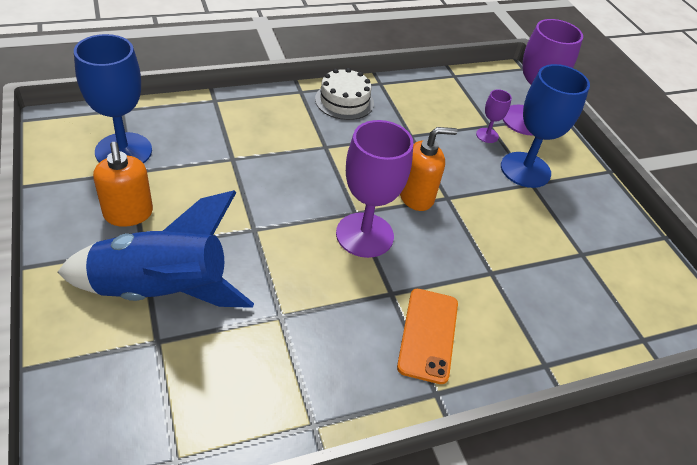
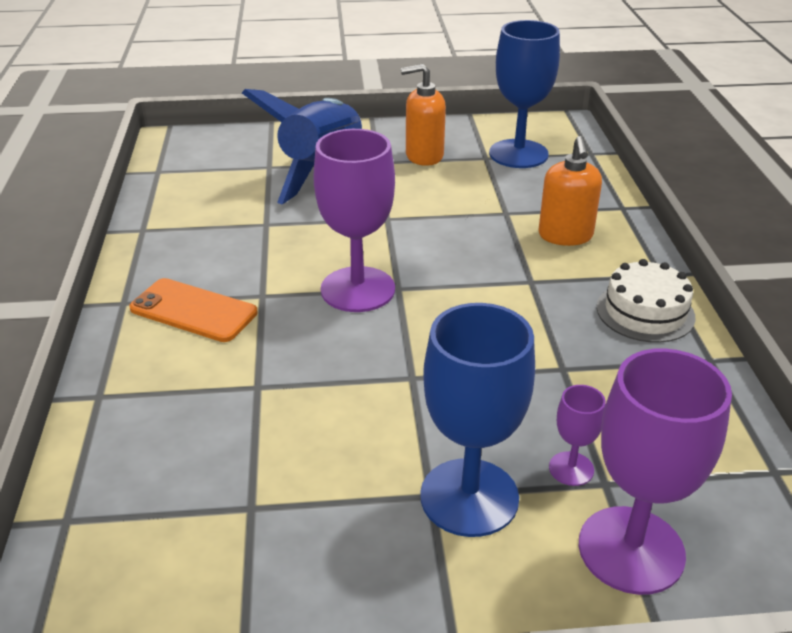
camera: 110 degrees right, 10 degrees down
orange soap dispenser [400,127,457,211] -> orange soap dispenser moved to [539,136,602,246]

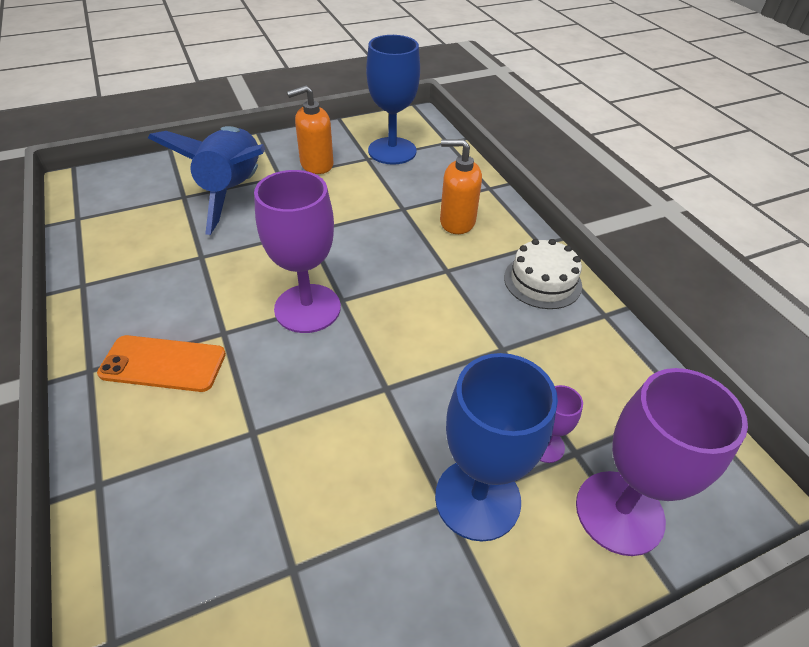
camera: 20 degrees left, 10 degrees up
orange soap dispenser [539,136,602,246] -> orange soap dispenser turned 120 degrees clockwise [440,139,482,234]

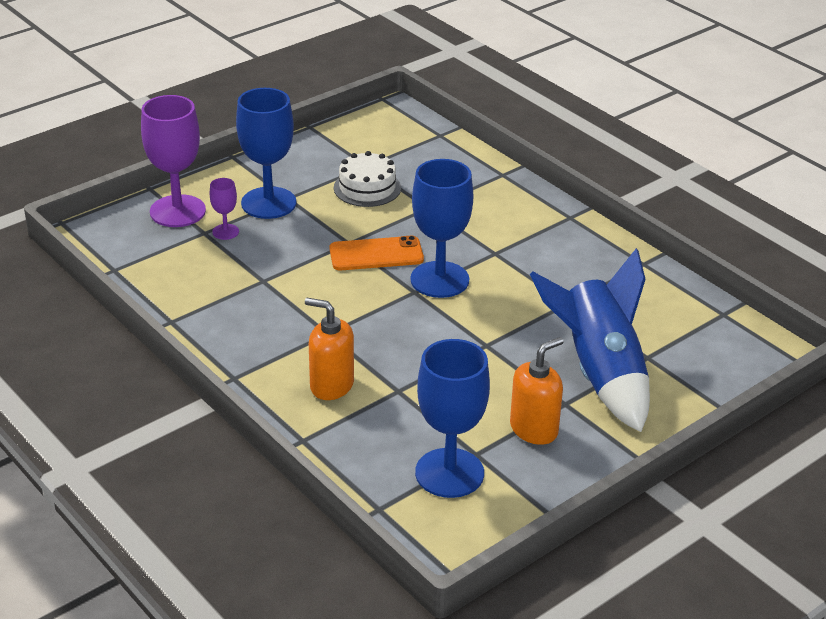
camera: 165 degrees right, 10 degrees down
orange phone [97,335,226,392] -> orange phone moved to [329,236,424,270]
purple goblet [254,170,341,333] -> blue goblet [410,159,473,298]
orange soap dispenser [440,139,482,234] -> orange soap dispenser turned 150 degrees counterclockwise [305,298,354,400]
white cake [504,239,582,309] -> white cake moved to [334,151,401,207]

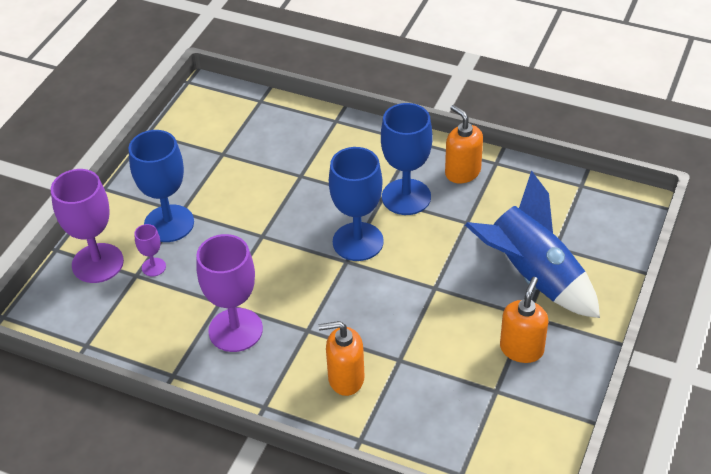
camera: 25 degrees left, 10 degrees up
orange phone [329,236,424,270] -> none
white cake [334,151,401,207] -> none
blue goblet [415,339,490,498] -> blue goblet moved to [381,103,433,215]
none -> purple goblet [196,234,263,352]
none -> orange soap dispenser [445,105,483,183]

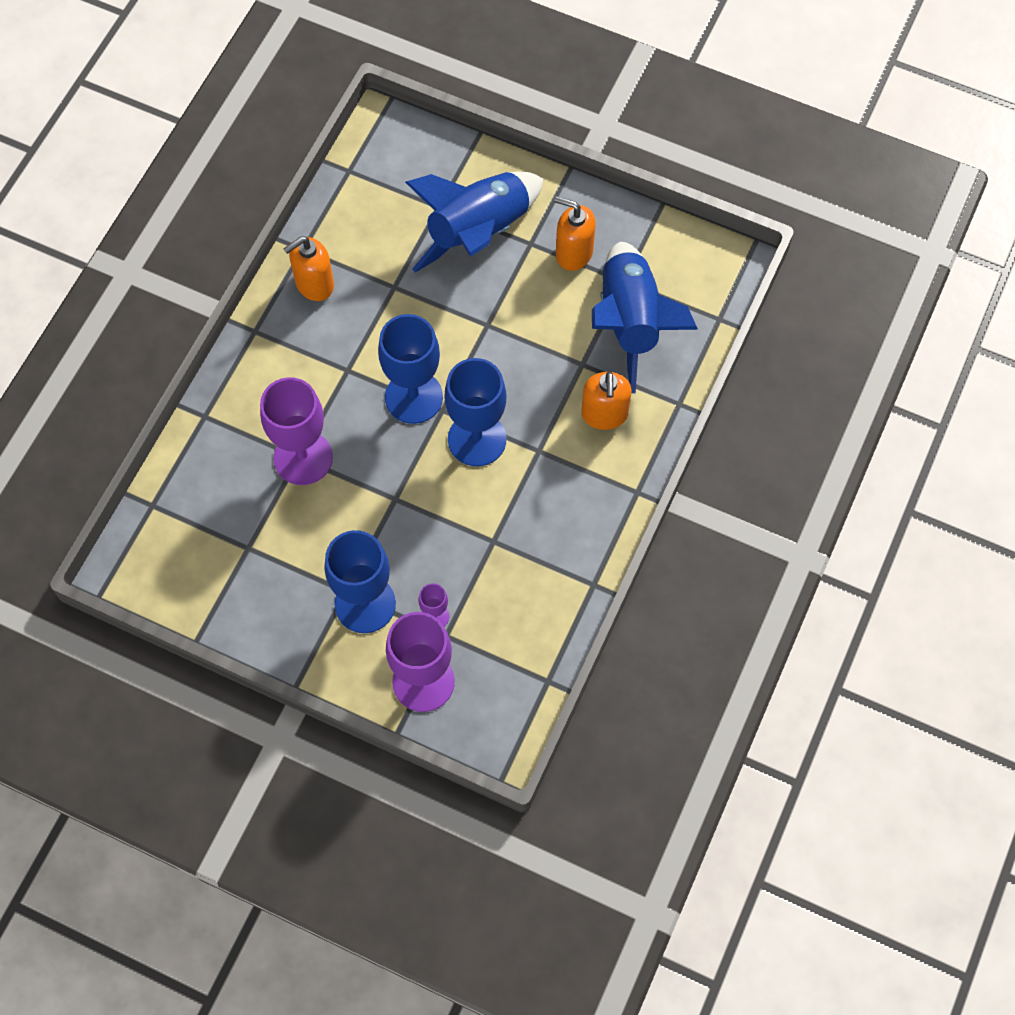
camera: 90 degrees left, 20 degrees up
purple goblet [196,234,263,352] -> purple goblet moved to [260,377,333,485]
blue goblet [381,103,433,215] -> blue goblet moved to [445,358,506,466]
none -> blue rocket [592,242,698,393]

